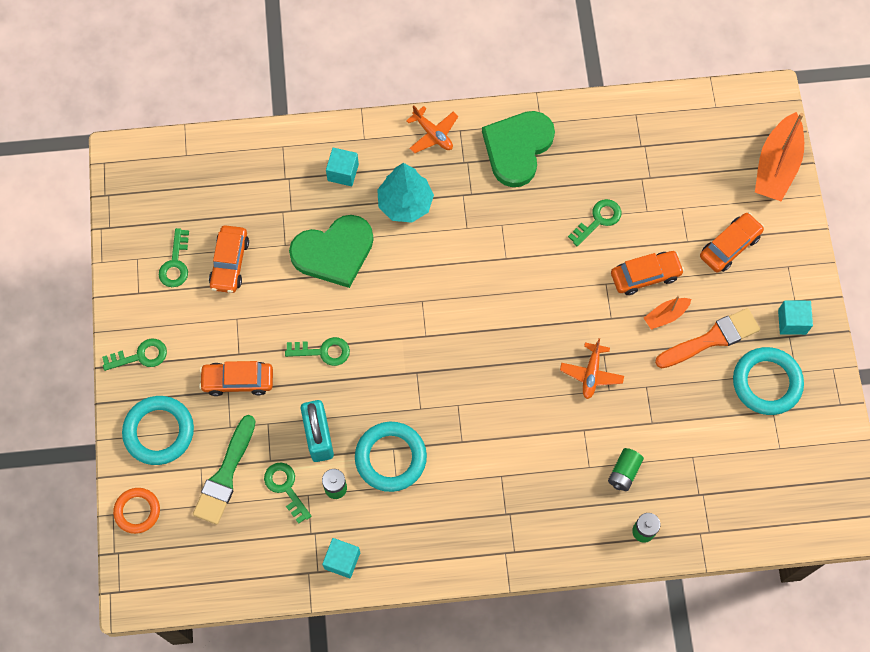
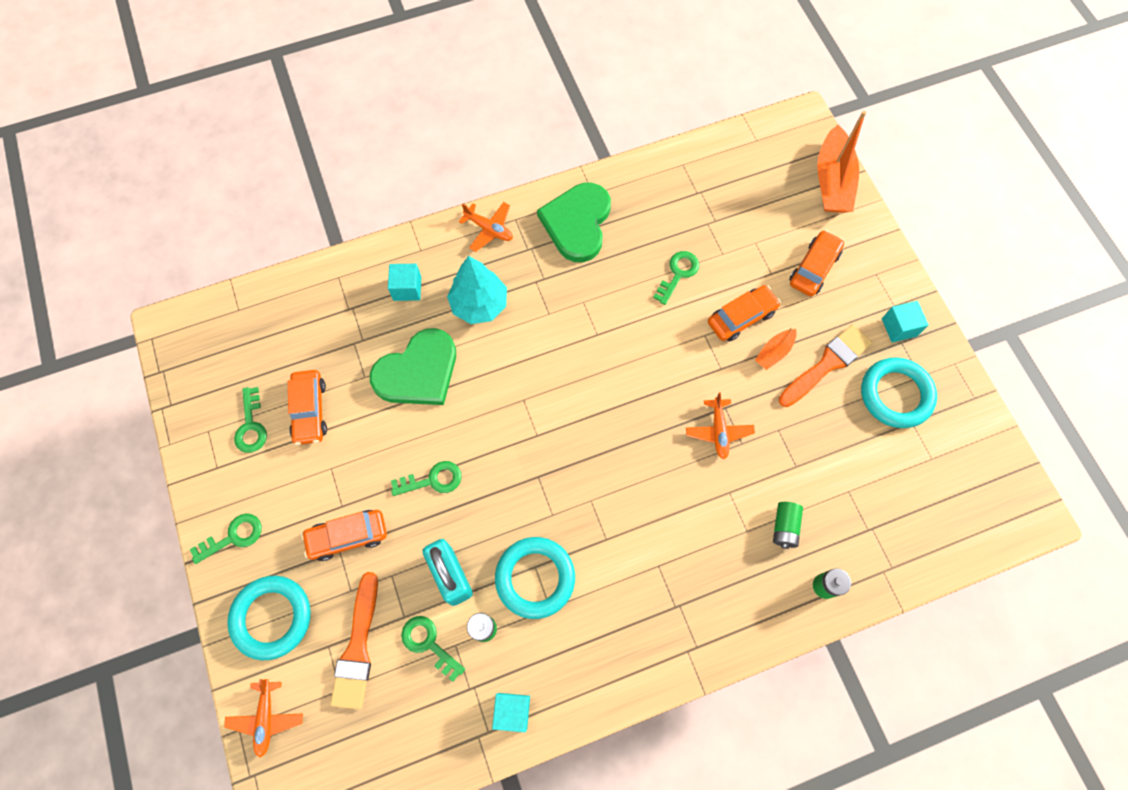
camera: 15 degrees left, 0 degrees up
orange ring [113,488,160,534] -> orange plane [224,679,303,758]
green brush [193,415,256,525] -> orange brush [330,572,378,709]

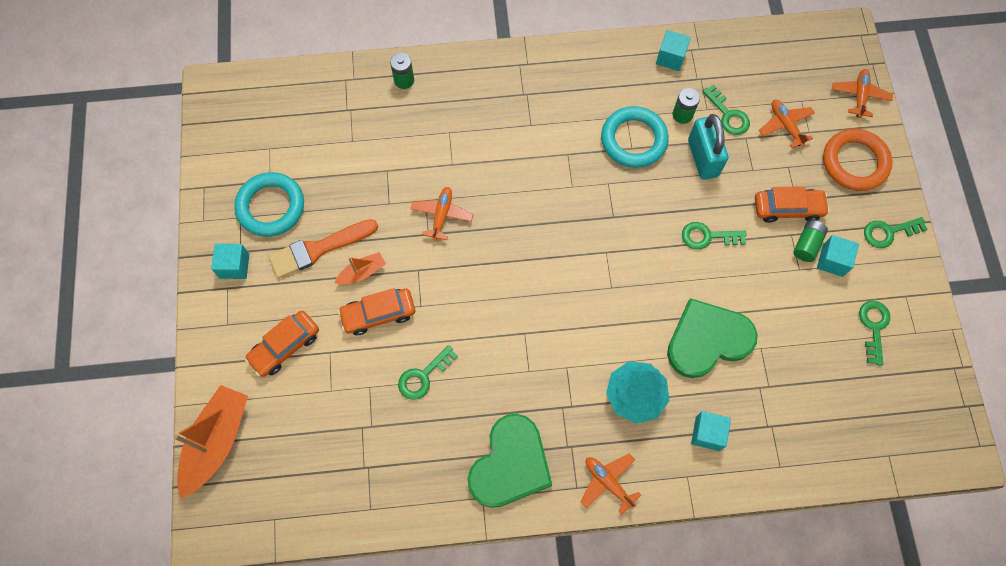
camera: 165 degrees left, 0 degrees up
turquoise ring [227,576,311,660] -> orange ring [823,129,893,191]
orange car [288,370,327,445] -> none
orange brush [330,572,378,709] -> orange plane [759,100,815,148]
green battery [773,502,803,549] -> green battery moved to [793,220,828,262]
none -> turquoise cube [817,235,859,277]

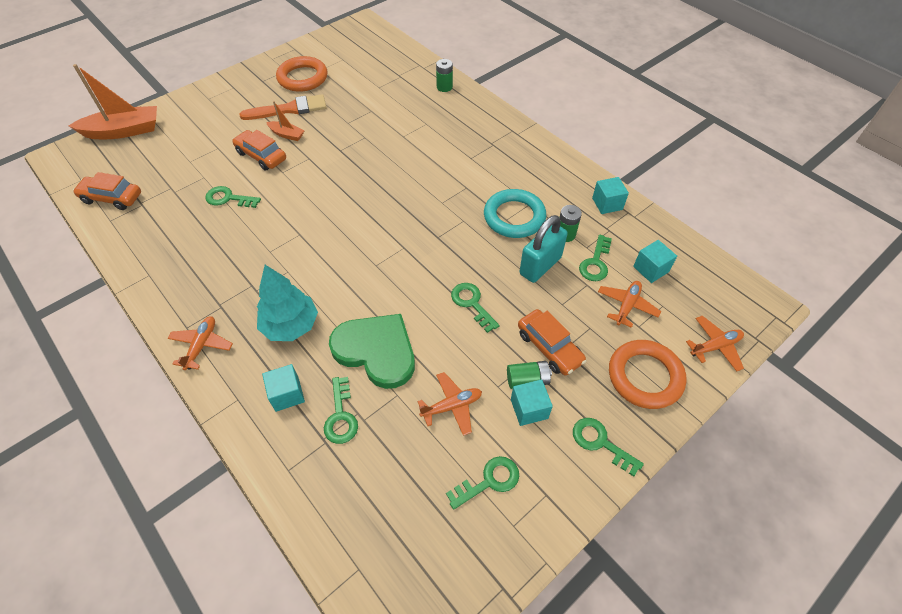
camera: 55 degrees right, 15 degrees down
turquoise cube [211,244,249,279] -> turquoise cube moved to [633,240,677,283]
turquoise ring [234,172,304,237] -> orange ring [276,56,328,92]
orange car [245,311,319,377] -> orange car moved to [73,172,141,210]
orange brush [269,219,378,278] -> orange brush turned 135 degrees clockwise [239,94,326,120]
orange plane [410,187,473,241] -> orange plane moved to [417,372,482,436]
green heart [467,414,552,508] -> none
none -> green key [324,377,358,444]

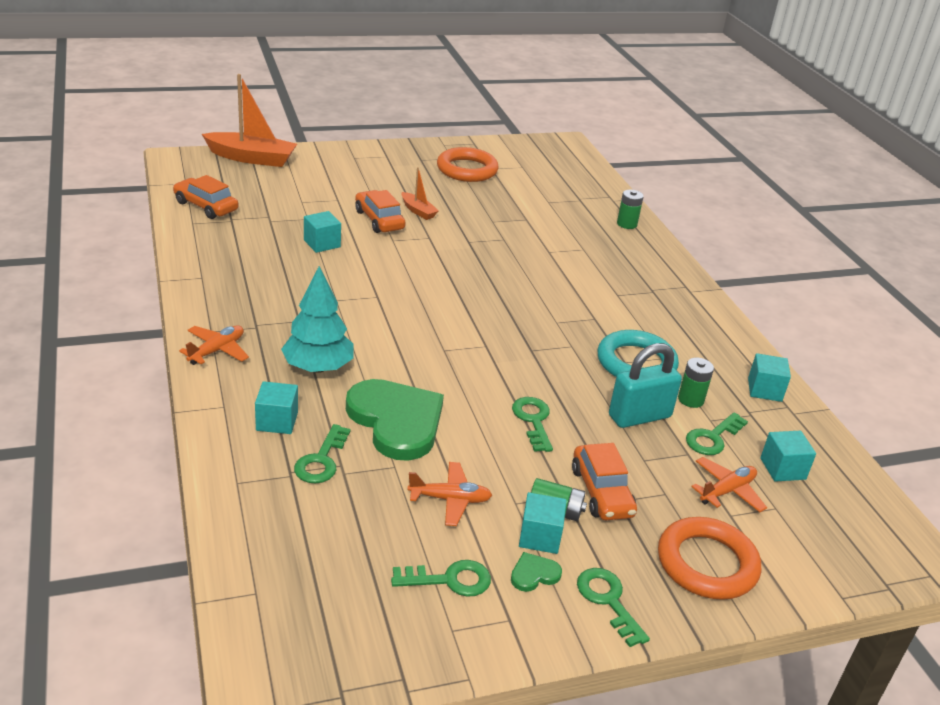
camera: 20 degrees right, 20 degrees down
green key [205,186,261,208] -> turquoise cube [304,211,341,253]
orange brush [239,94,326,120] -> none
orange plane [686,316,744,372] -> none
none -> green heart [511,552,562,592]

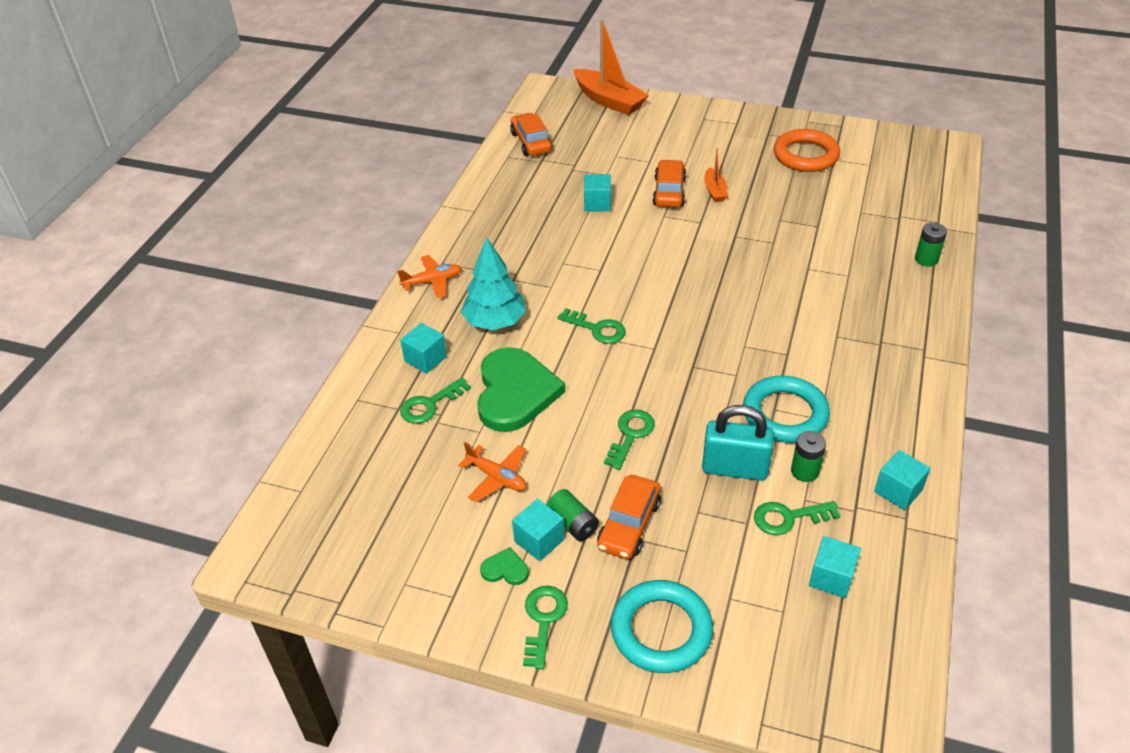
camera: 40 degrees right, 10 degrees up
green key [391,560,491,597] -> green key moved to [557,308,626,344]
orange ring [658,517,761,600] -> turquoise ring [611,580,713,673]
orange plane [691,457,767,512] -> none

